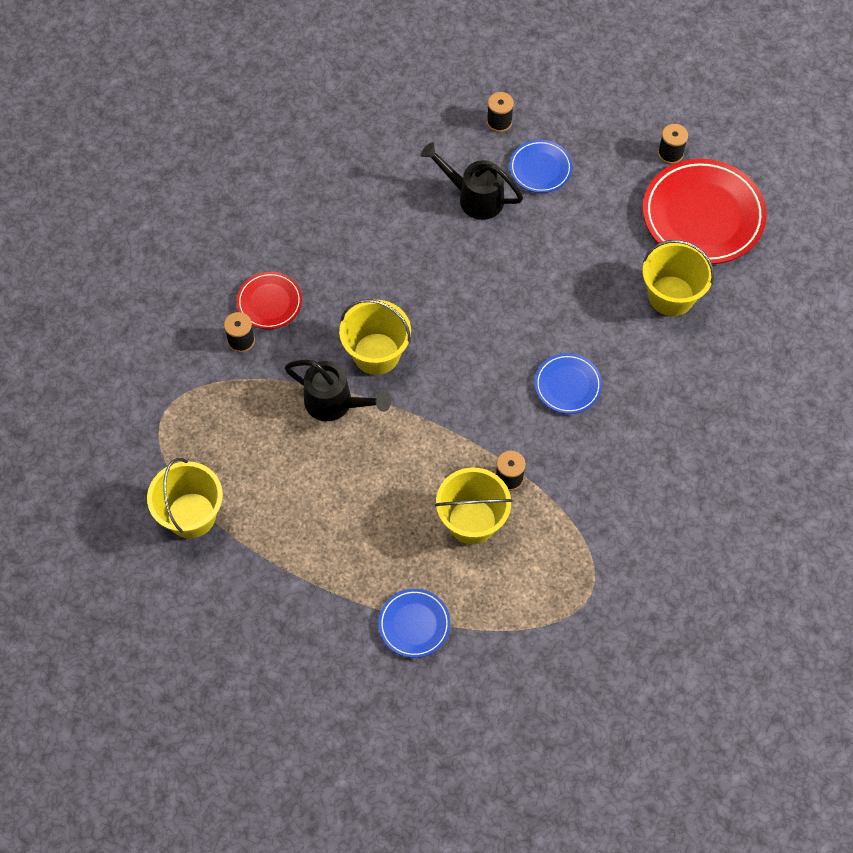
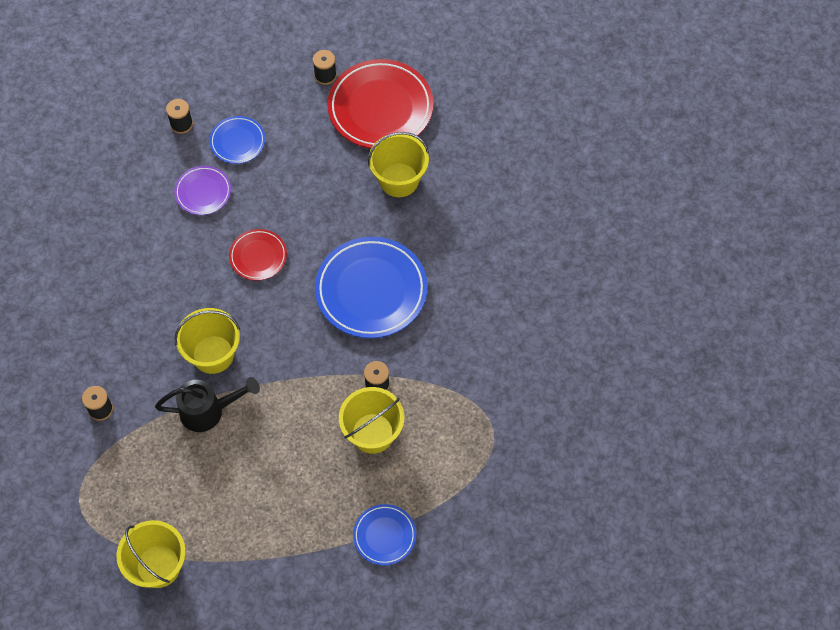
camera: 35 degrees left, 0 degrees up
red plate [236,272,302,329] -> red plate moved to [229,229,287,281]
black watering can [420,142,523,220] -> purple plate [174,166,231,215]
blue plate [535,353,602,414] -> blue plate [315,237,428,338], size x1.92

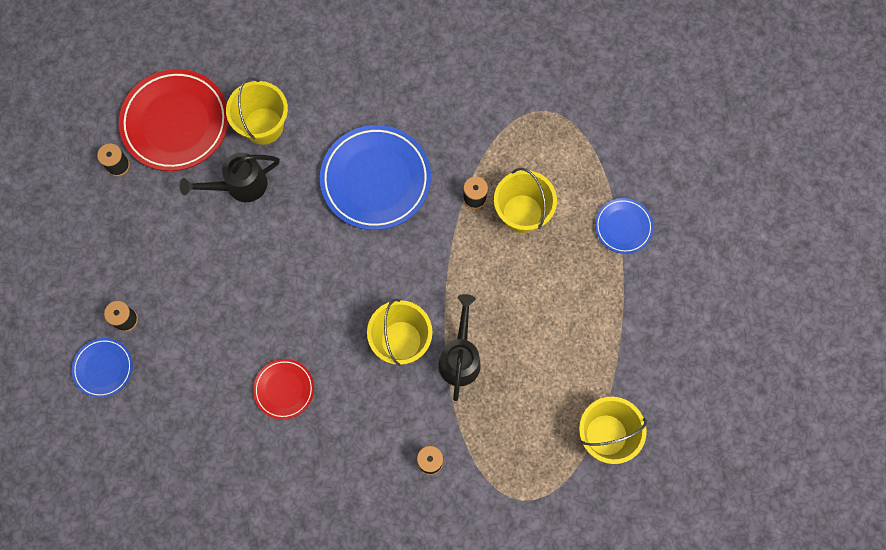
camera: 75 degrees left, 10 degrees up
purple plate [174,166,231,215] -> none
blue plate [210,116,265,164] -> blue plate moved to [72,338,133,398]
red plate [229,229,287,281] -> red plate moved to [253,359,314,419]
none -> black watering can [180,153,280,202]

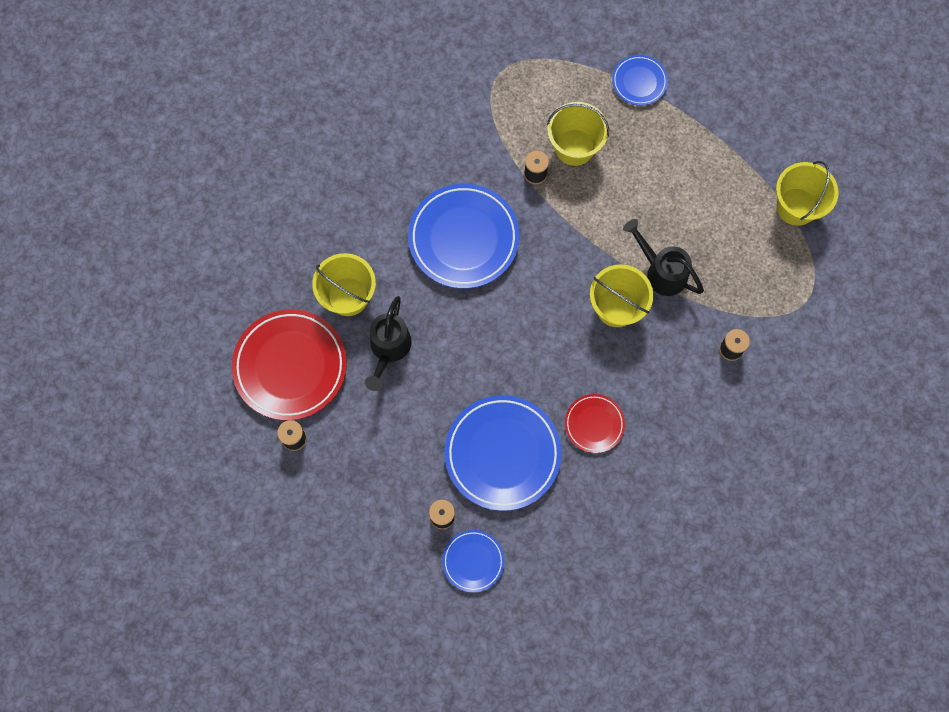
camera: 55 degrees left, 0 degrees up
none -> blue plate [445,395,562,511]

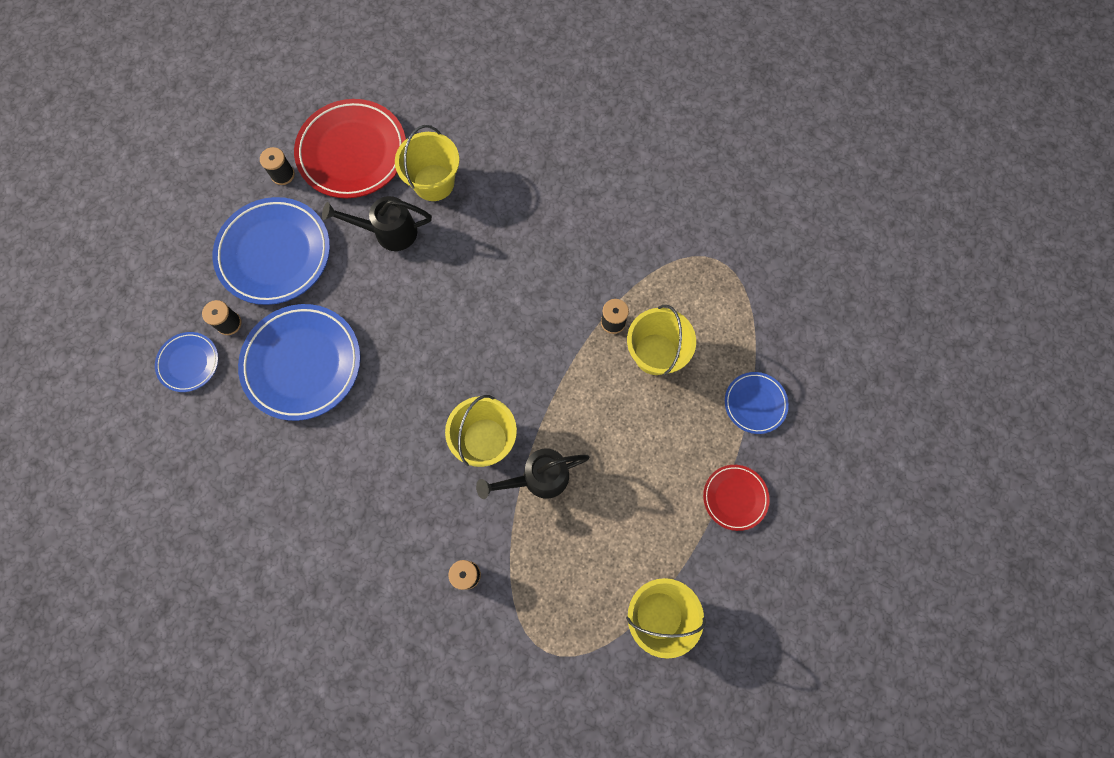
camera: 75 degrees right, 0 degrees up
blue plate [408,184,520,289] -> blue plate moved to [213,197,330,305]
red plate [565,394,625,453] -> red plate moved to [703,465,770,531]
black watering can [623,219,704,296] -> black watering can turned 135 degrees counterclockwise [476,449,589,499]

